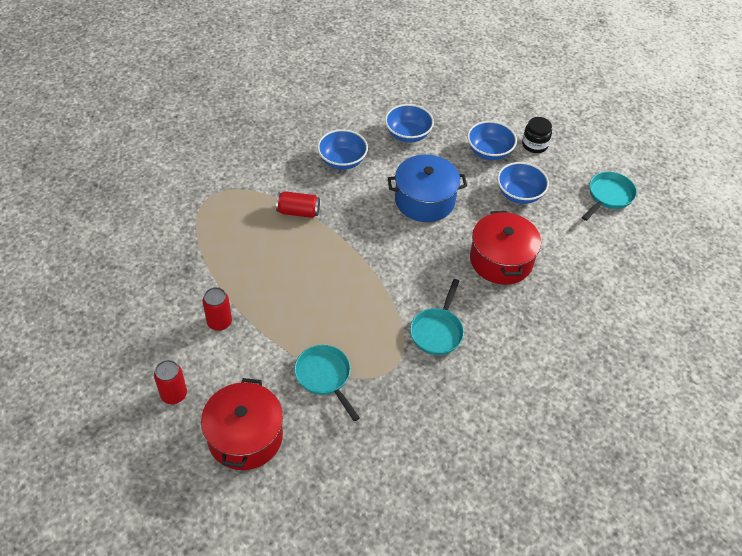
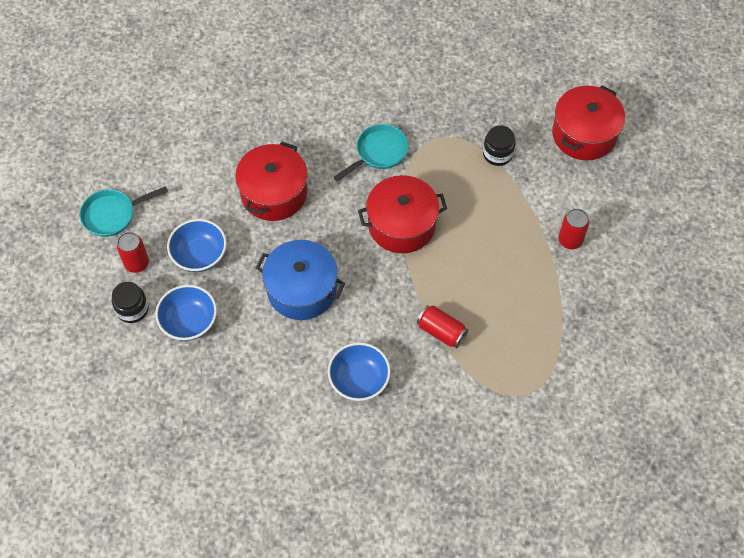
camera: 150 degrees left, 10 degrees up
red can [154,360,187,404] -> red can moved to [117,232,149,273]
turquoise pan [294,345,360,421] -> black jar [483,125,516,166]
blue bowl [385,104,434,142] -> none
none -> red pot [358,175,447,253]

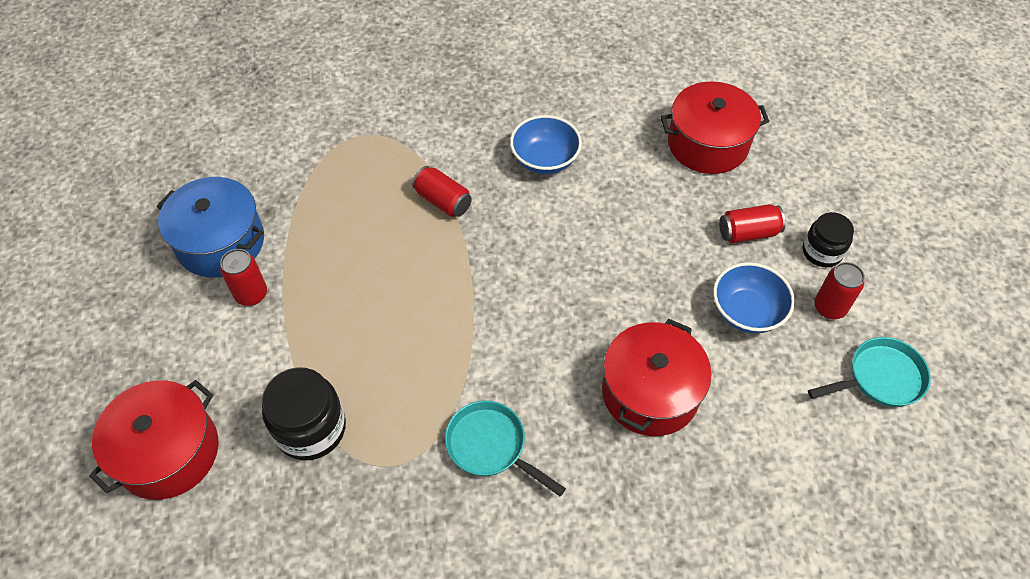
camera: 175 degrees left, 5 degrees down
blue bowl [155,285,217,341] -> red can [719,204,786,243]
blue pot [256,240,345,320] -> blue pot moved to [157,177,264,278]
turquoise pan [334,124,408,182] -> turquoise pan turned 75 degrees clockwise [445,401,566,496]
red pot [358,175,447,253] -> red pot moved to [661,82,769,174]
black jar [483,125,516,166] -> black jar [262,367,346,461], size x1.55

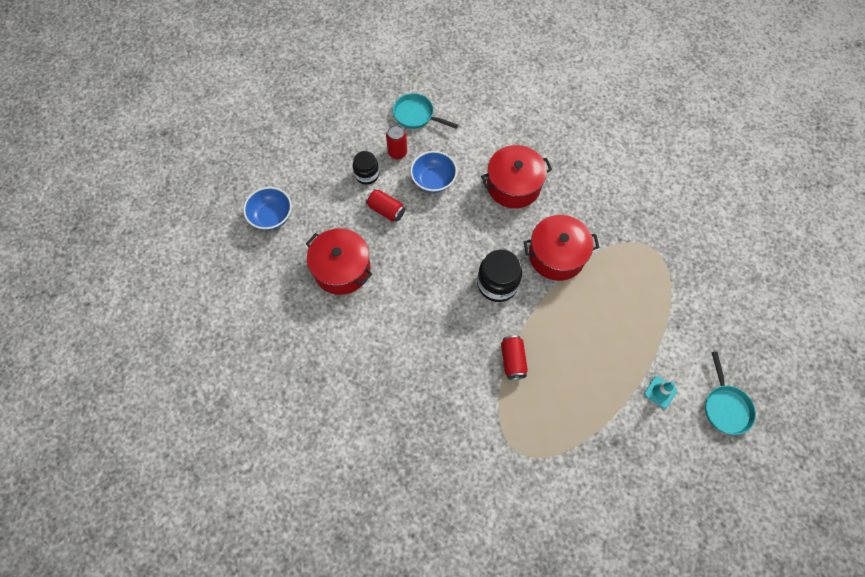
camera: 135 degrees left, 10 degrees up
red pot [89,380,219,500] -> red pot moved to [524,215,599,281]
blue pot [157,177,264,278] -> none
red can [220,249,267,306] -> turquoise traffic cone [644,376,677,409]
black jar [262,367,346,461] -> black jar moved to [477,249,522,302]
turquoise pan [445,401,566,496] -> turquoise pan moved to [705,352,756,435]
blue bowl [510,115,582,174] -> blue bowl moved to [243,187,292,230]

